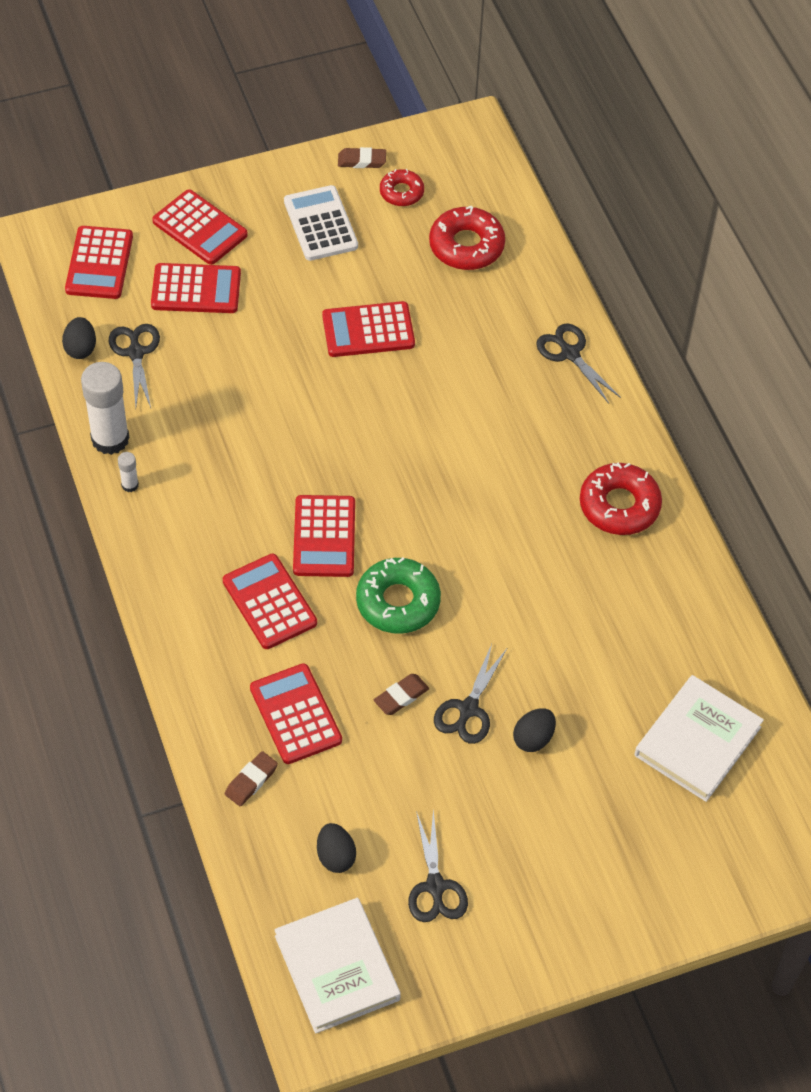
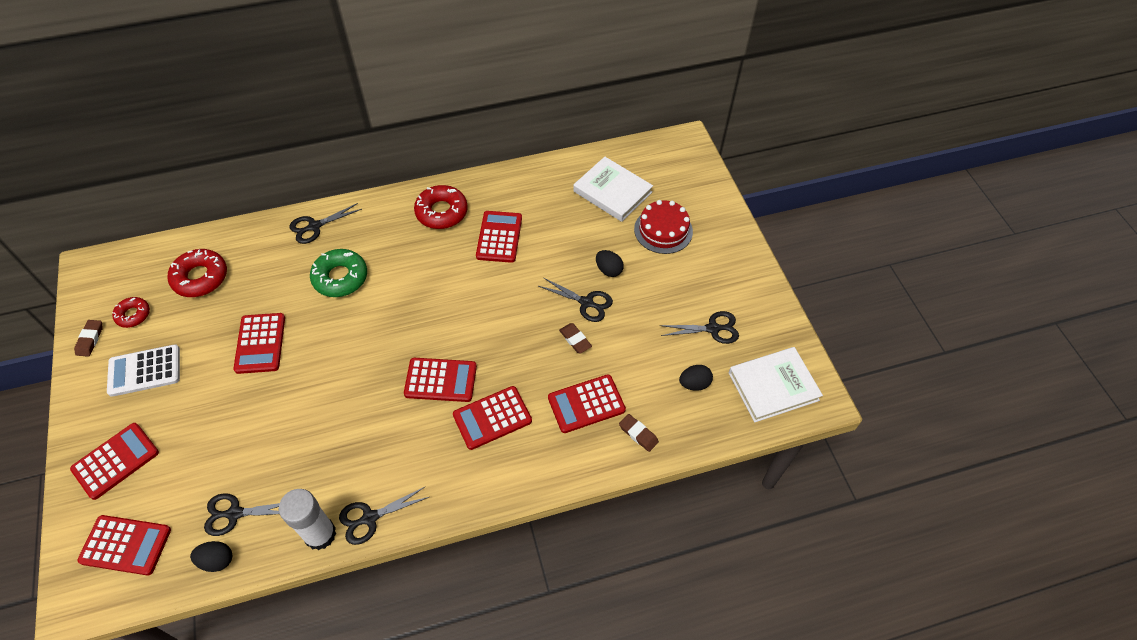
camera: 85 degrees left, 0 degrees up
white glue stick [118,452,139,492] -> black scissors [339,486,429,545]
red calculator [151,263,241,313] -> red calculator moved to [476,211,522,263]
green donut [356,557,441,634] -> green donut moved to [310,249,367,297]
none -> red cake [634,200,693,254]

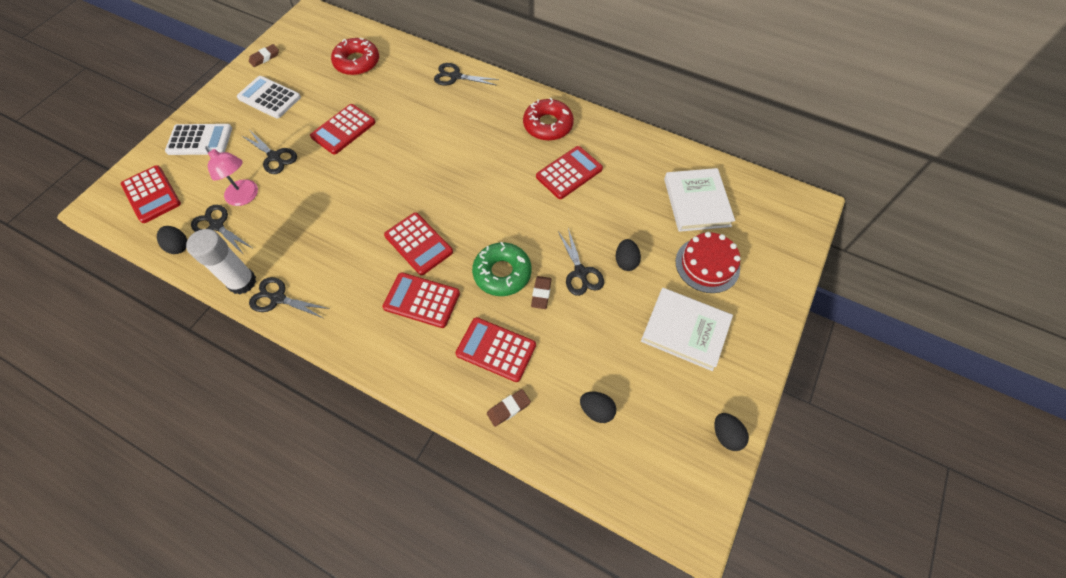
camera: 45 degrees right, 5 degrees up
red calculator [70,423,159,500] -> white calculator [165,124,232,155]
red donut [112,297,150,328] -> none
green donut [310,249,367,297] -> green donut moved to [472,242,532,296]
brown eraser [619,414,659,452] -> brown eraser turned 60 degrees clockwise [487,389,531,427]
black scissors [660,311,739,344] -> black scissors moved to [241,131,297,174]
white book [729,347,823,423] -> white book moved to [641,288,733,371]
none -> pink lamp [205,146,258,206]
none -> black egg [714,413,749,451]

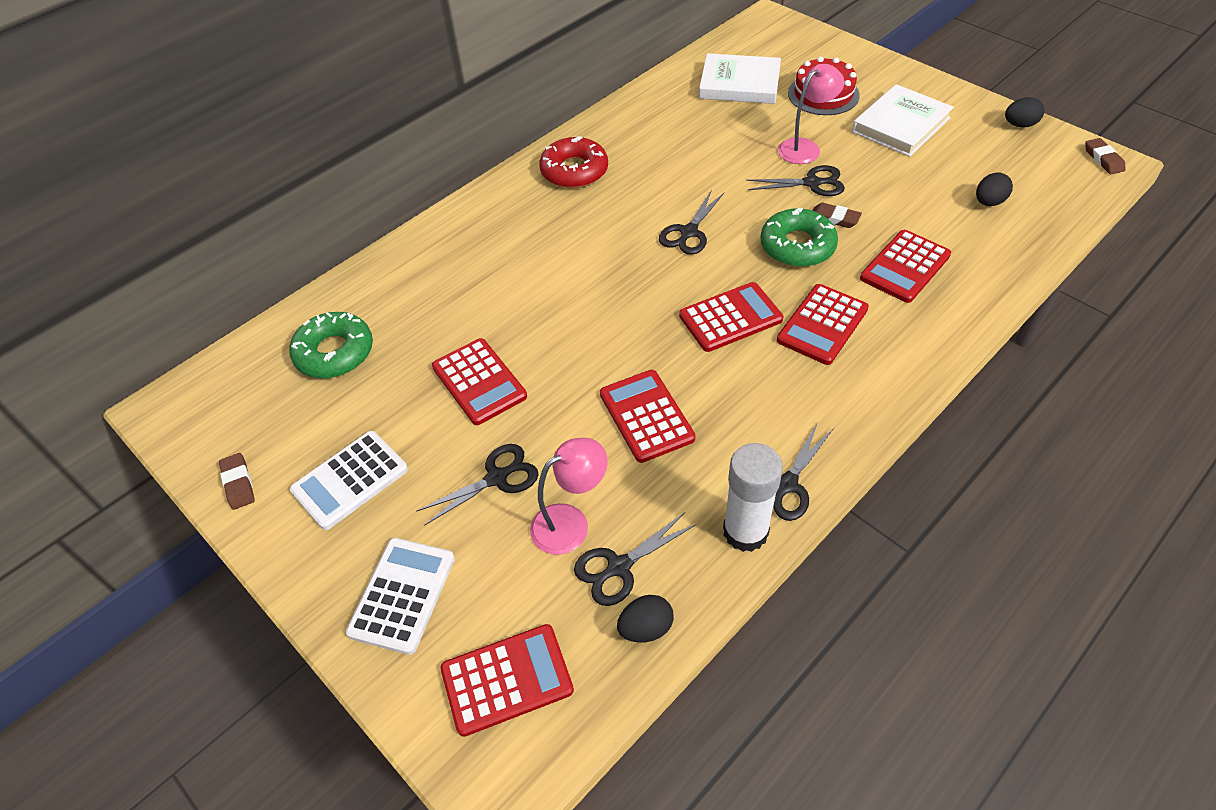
camera: 70 degrees left, 10 degrees down
red donut [331,38,379,76] -> green donut [289,312,373,378]
black scissors [434,63,499,86] -> black scissors moved to [659,190,724,255]
brown eraser [487,389,531,427] -> brown eraser moved to [1085,138,1126,174]
red calculator [536,146,603,199] -> red calculator moved to [600,370,696,463]
black egg [616,239,641,271] -> pink lamp [778,64,844,164]

